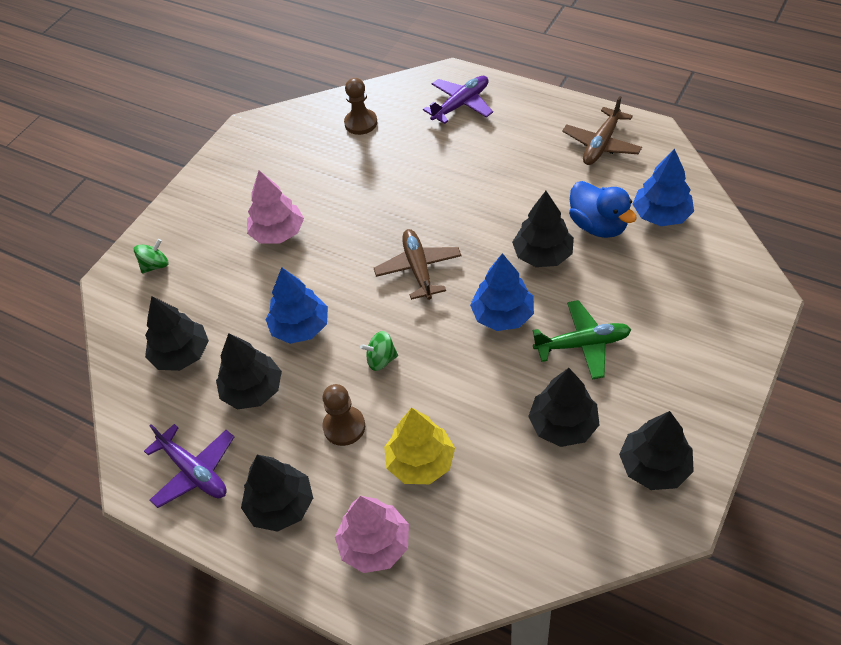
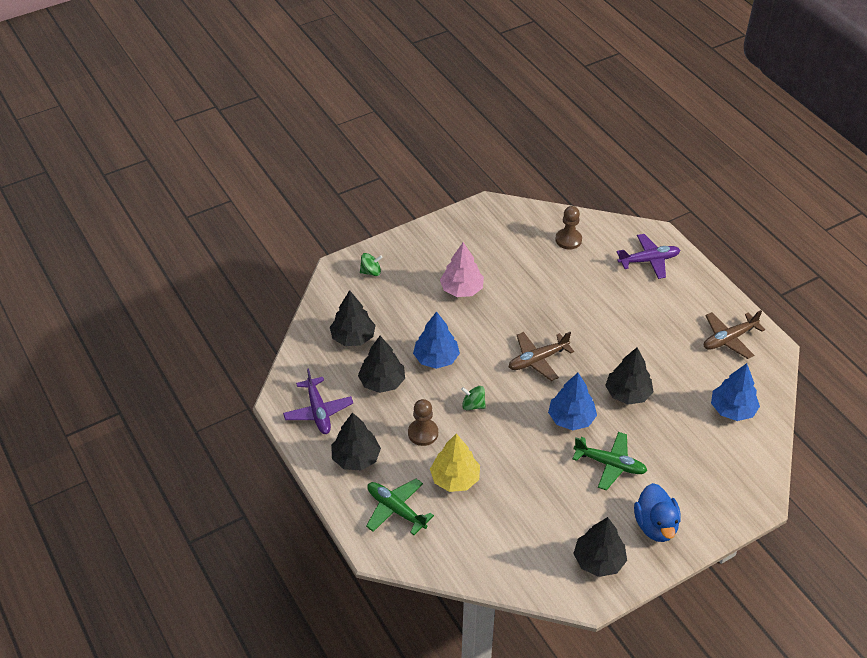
camera: 25 degrees right, 5 degrees down
pink tree [335,496,409,573] -> green plane [366,479,434,535]
brown plane [374,229,461,300] -> brown plane turned 135 degrees counterclockwise [509,332,574,381]
black tree [528,368,600,447] -> none
blue duck [569,181,637,238] -> blue duck moved to [634,483,681,542]

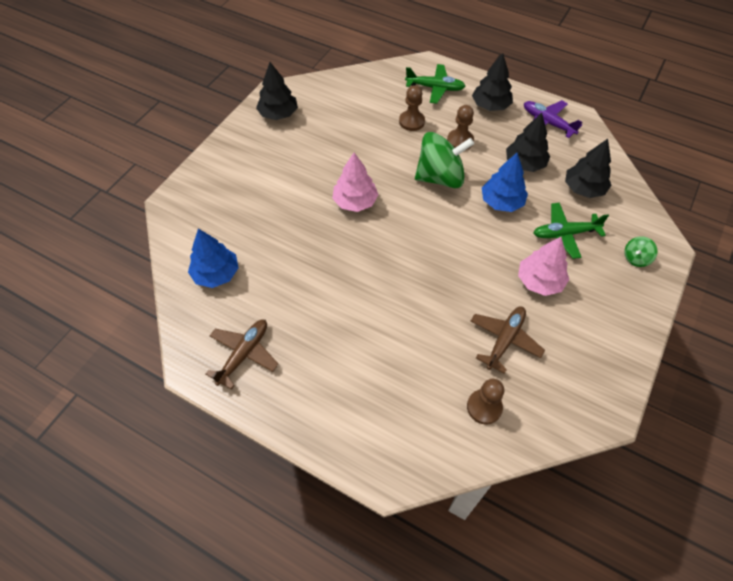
camera: 150 degrees right, 10 degrees up
yellow tree [430,433,480,492] -> brown pawn [399,85,425,131]
green spinning top [461,386,486,410] -> green spinning top [415,132,474,188], size x2.25
brown plane [509,332,574,381] -> brown plane moved to [471,306,545,374]
blue tree [548,373,597,430] -> pink tree [332,153,378,212]
green plane [573,432,647,490] -> green plane moved to [534,203,609,259]
black tree [605,348,653,405] -> none
purple plane [616,234,680,279] -> none
blue duck [634,483,681,542] -> none

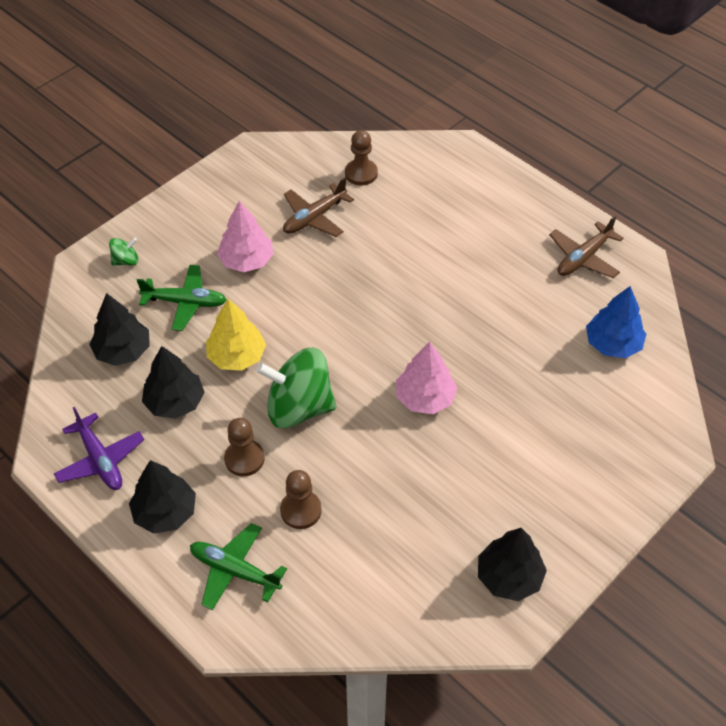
camera: 165 degrees left, 5 degrees down
blue tree [482,153,528,212] -> yellow tree [206,299,266,371]

